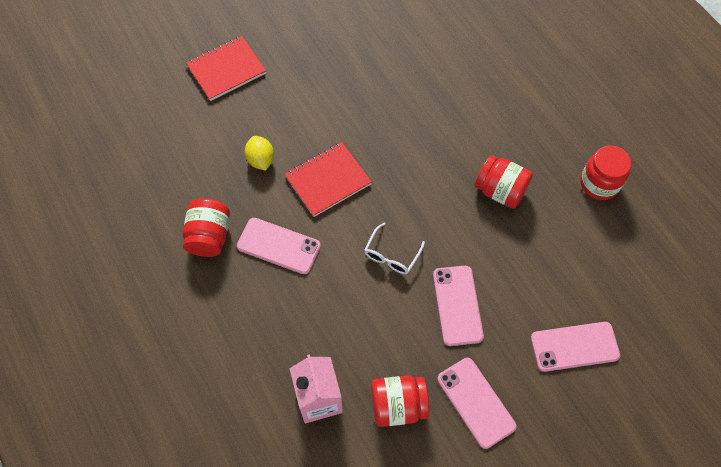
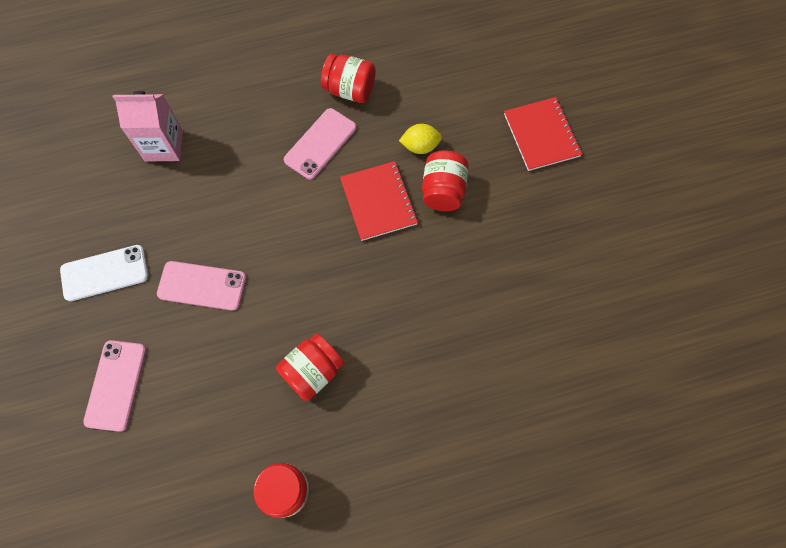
camera: 105 degrees right, 5 degrees up
white glasses [364,222,425,274] -> none
red jar [371,376,429,427] -> red jar moved to [422,150,469,211]
pink phone [437,358,517,449] -> white phone [60,245,148,301]

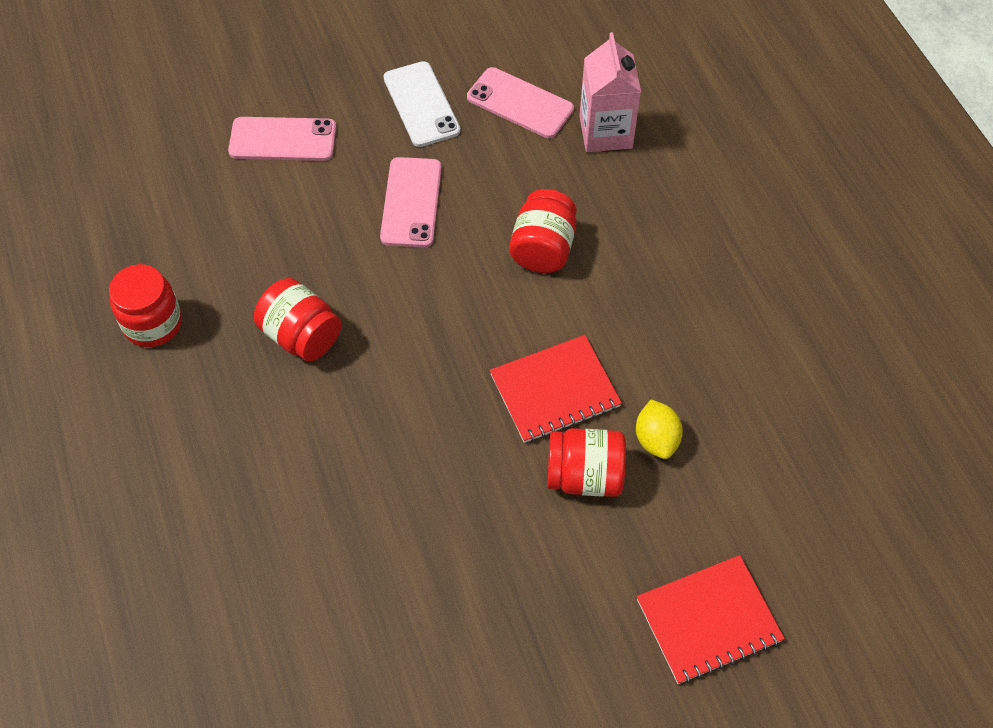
camera: 85 degrees right, 10 degrees down
pink phone [284,108,356,179] -> pink phone moved to [467,67,574,138]
red jar [321,54,376,103] -> red jar moved to [509,189,577,273]

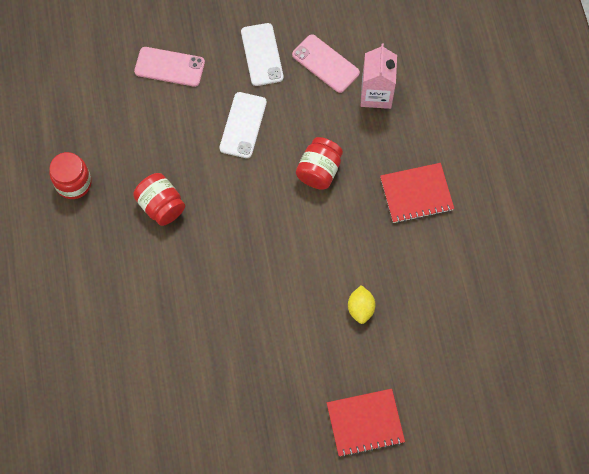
camera: 10 degrees right, 10 degrees up
pink phone [380,157,442,248] -> white phone [219,92,267,158]
red notebook [490,335,622,443] -> red notebook moved to [380,163,454,223]
red jar [547,428,626,497] -> none

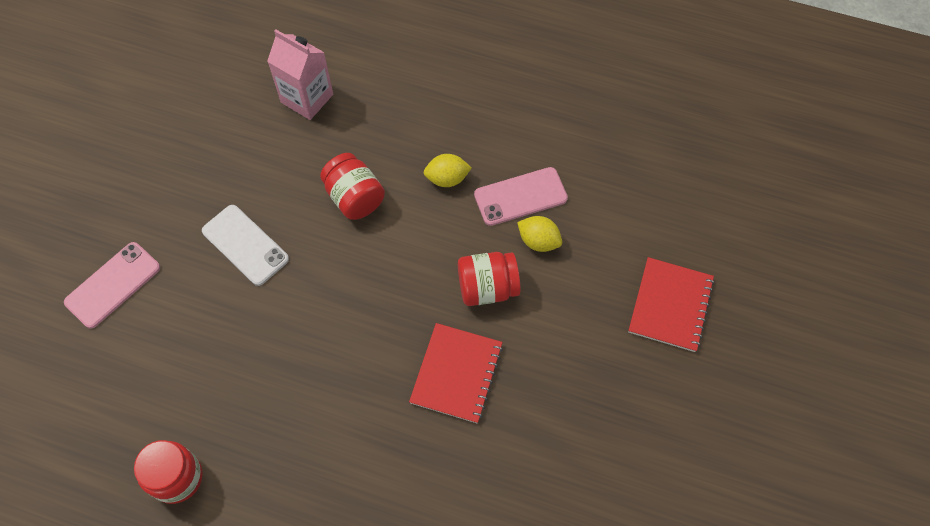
camera: 60 degrees left, 5 degrees down
red jar [133,173,185,226] -> red jar moved to [458,252,521,306]
white phone [241,23,284,86] -> none
pink phone [292,34,360,93] -> pink phone moved to [474,167,568,226]
red notebook [380,163,454,223] -> red notebook moved to [409,323,503,423]
none -> yellow lemon [424,154,472,187]

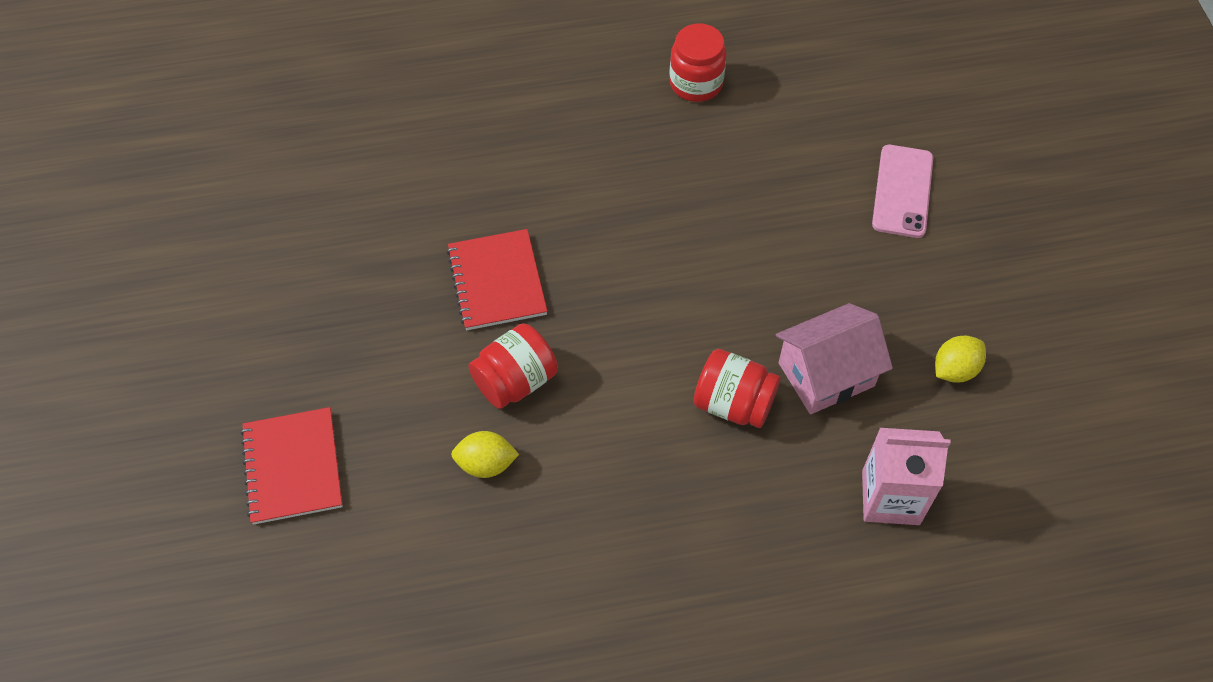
camera: 150 degrees right, 5 degrees down
white phone [202,205,289,286] -> none
yellow lemon [424,154,472,187] -> yellow lemon moved to [935,336,986,383]
pink phone [474,167,568,226] -> none
none -> pink house [776,303,893,414]

